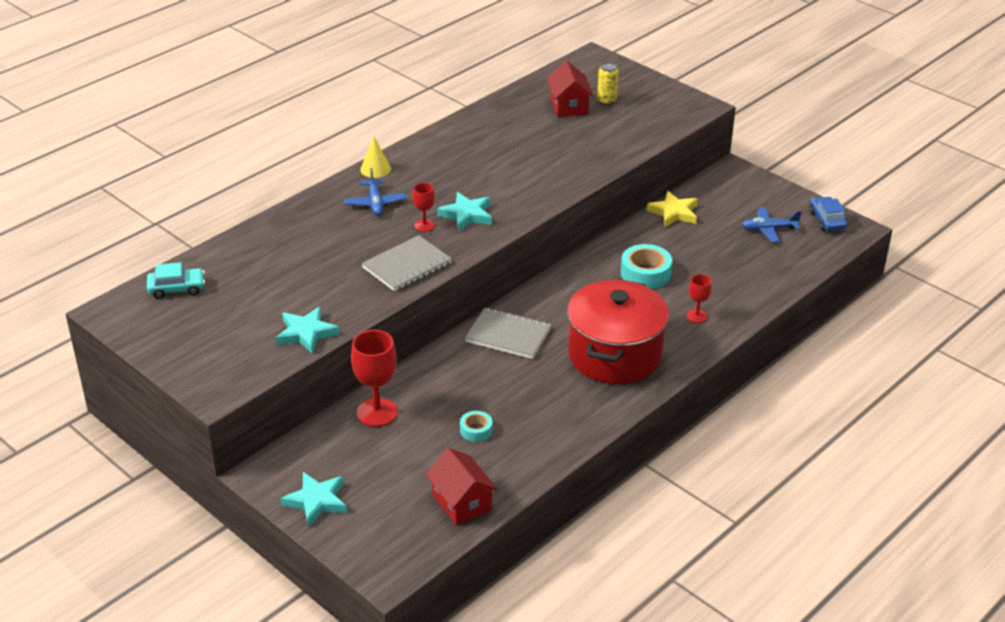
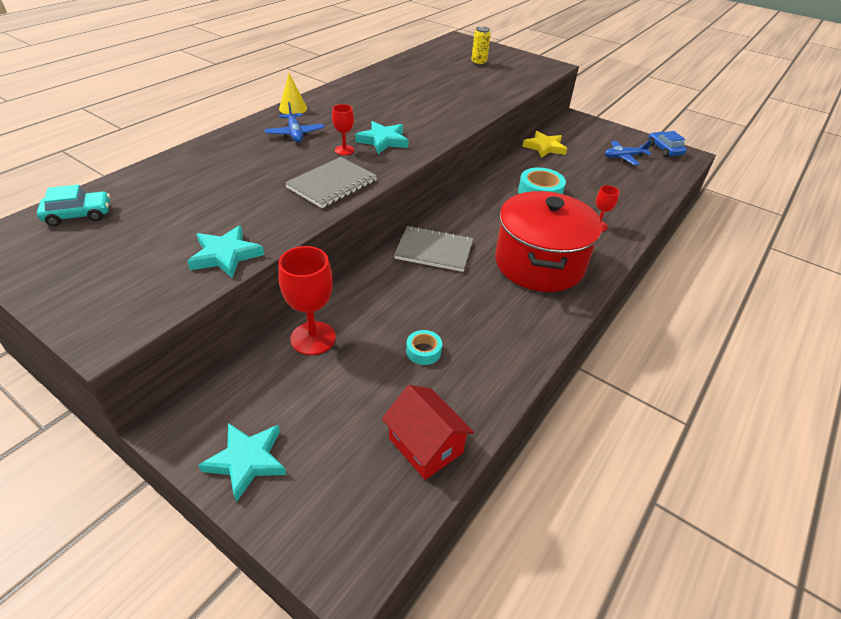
camera: 10 degrees left, 5 degrees up
red house [547,61,594,117] -> none

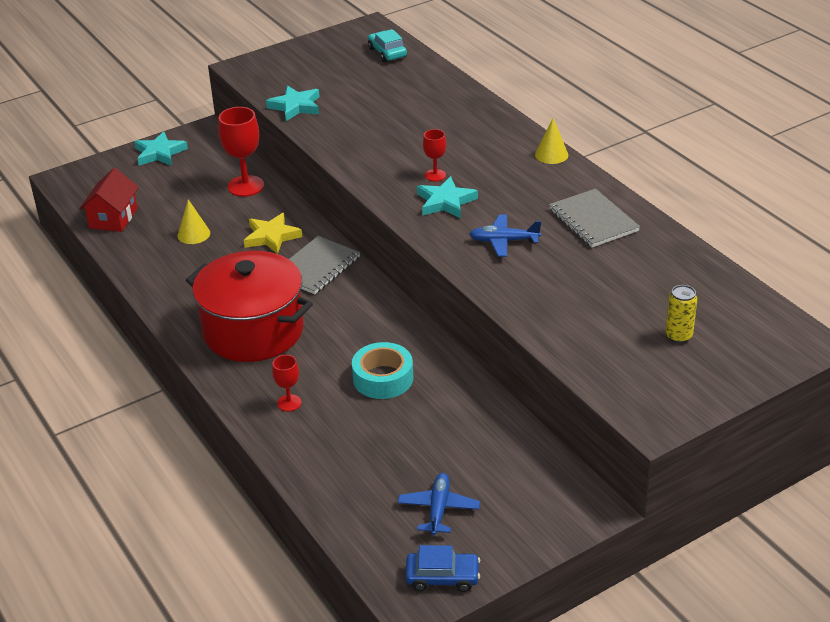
camera: 115 degrees right, 5 degrees down
turquoise car [37,184,110,226] -> turquoise car turned 150 degrees clockwise [368,29,407,62]
blue plane [265,102,325,142] -> blue plane moved to [470,214,541,257]
grey notebook [285,157,377,208] -> grey notebook moved to [549,188,640,247]
red house [382,385,474,480] -> red house turned 60 degrees counterclockwise [79,168,139,232]
turquoise tape [406,330,442,365] -> yellow cone [177,199,210,244]
yellow star [522,131,567,158] -> yellow star moved to [244,213,302,254]

